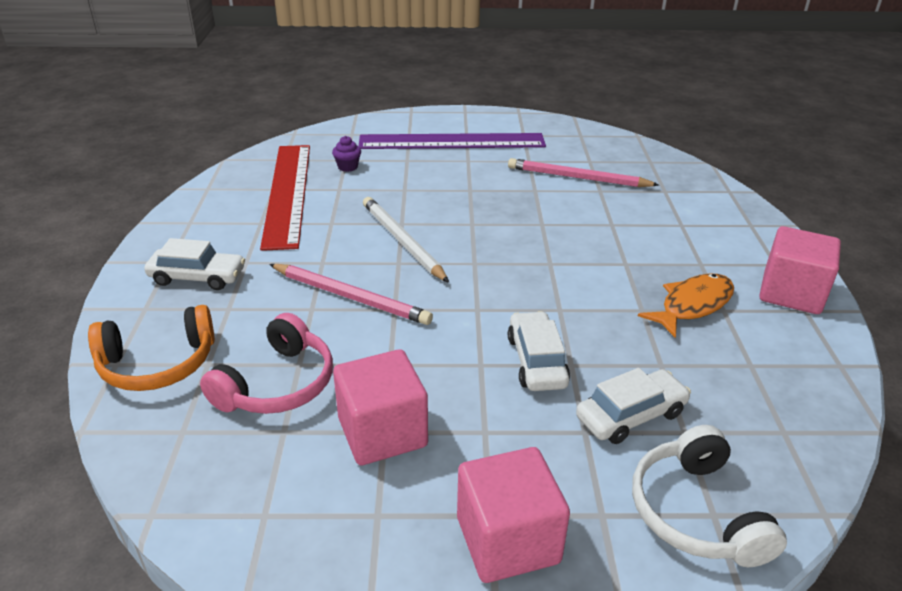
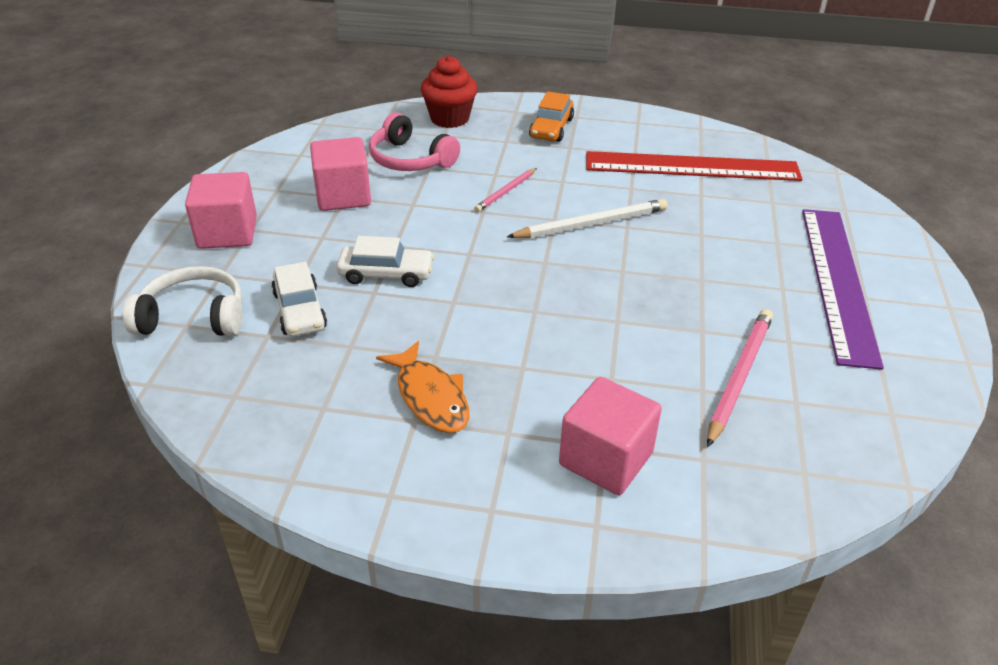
camera: 100 degrees right, 5 degrees up
orange headphones [88,305,215,391] -> red cupcake [421,56,477,128]
white car [144,238,245,290] -> orange car [529,91,574,142]
pink pencil [269,264,433,325] -> pink pencil [474,168,537,212], size x0.60
purple cupcake [332,136,361,172] -> none
pink cube [759,226,841,314] -> pink cube moved to [559,377,662,495]

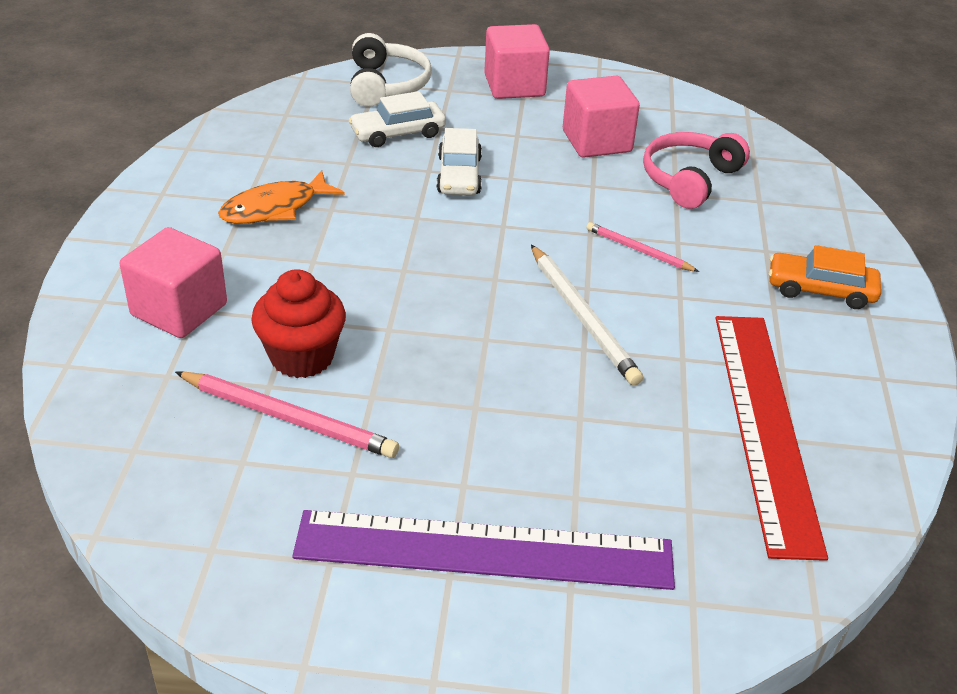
camera: 85 degrees right, 0 degrees up
red cupcake [421,56,477,128] -> red cupcake moved to [251,269,346,378]

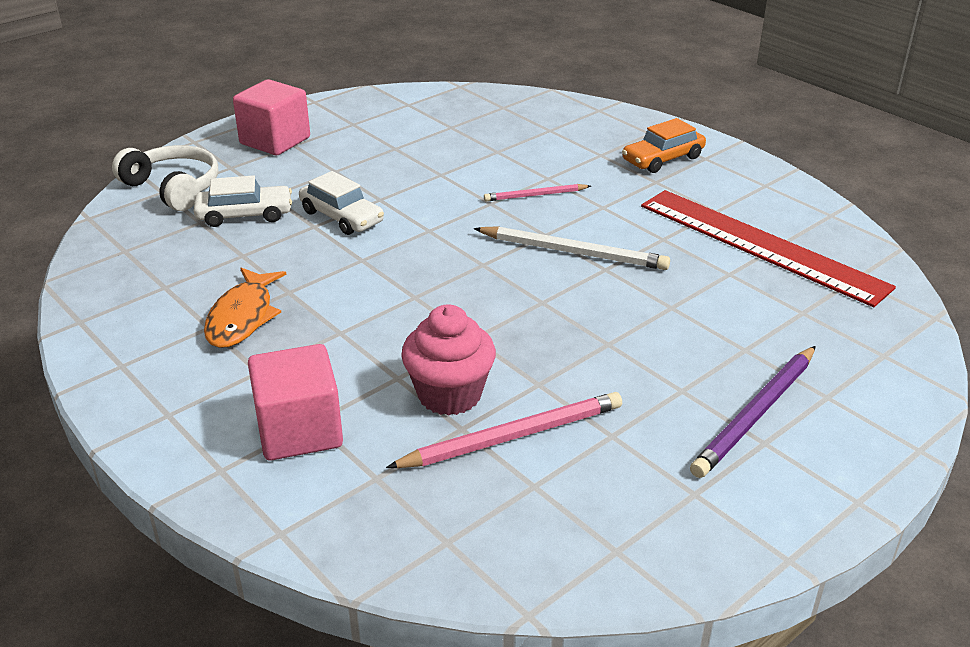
camera: 45 degrees left, 5 degrees down
red cupcake [251,269,346,378] -> pink cupcake [401,304,496,416]
purple ruler [292,510,675,590] -> purple pencil [690,346,816,478]
white car [349,91,446,147] -> white car turned 120 degrees counterclockwise [194,175,292,227]
pink cube [563,76,640,158] -> none
pink headphones [643,132,750,209] -> none

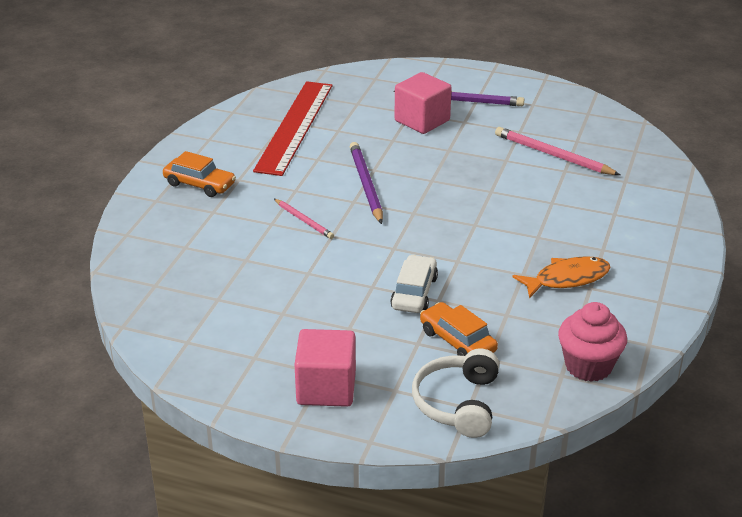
camera: 120 degrees left, 0 degrees up
white car [194,175,292,227] -> orange car [420,302,498,356]
pink cube [248,344,343,460] -> pink cube moved to [394,72,452,134]
pink cupcake [401,304,496,416] -> pink cupcake moved to [558,302,627,382]
white pencil [474,226,670,270] -> purple pencil [350,142,383,224]

